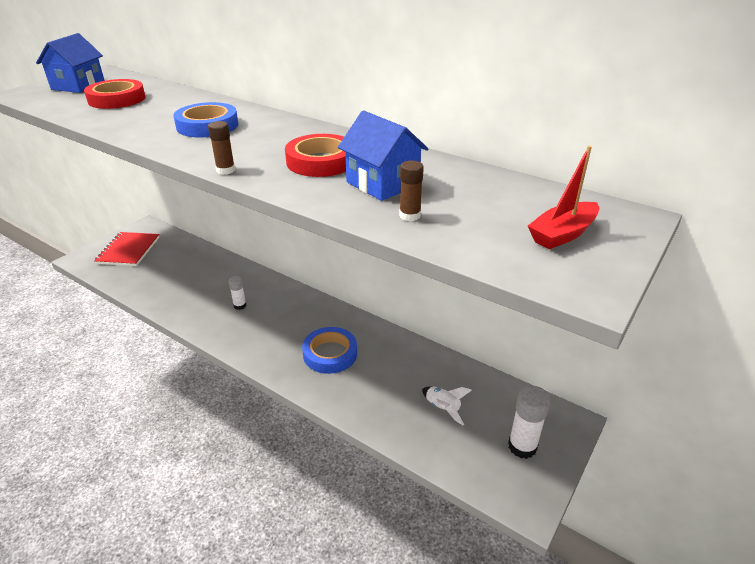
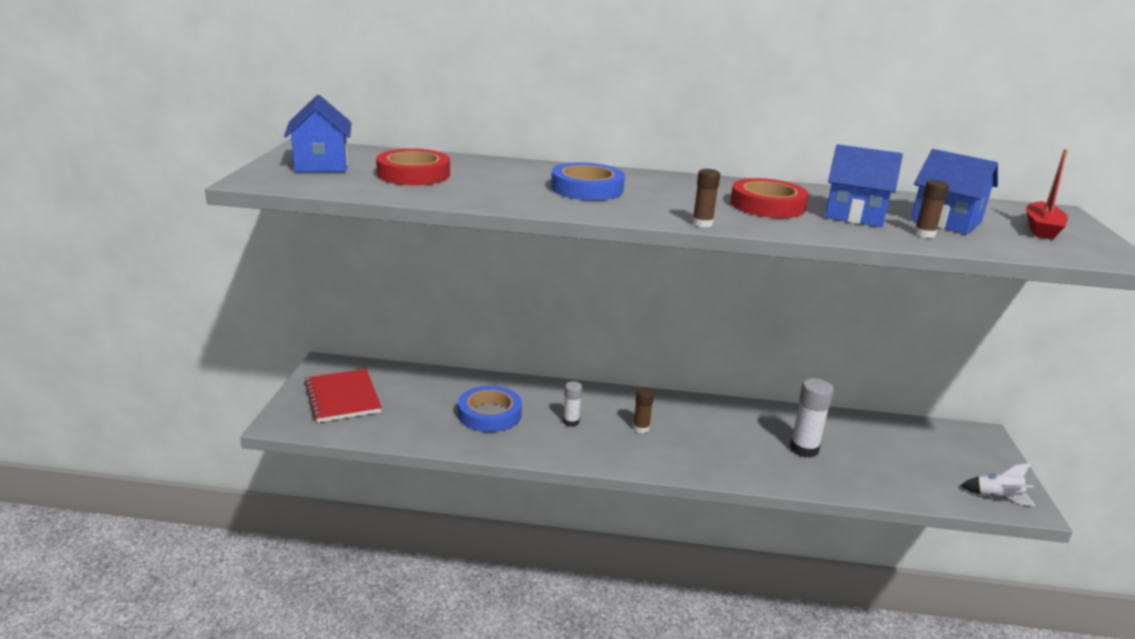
camera: 30 degrees left, 10 degrees down
blue tape [302,327,357,374] -> blue tape moved to [458,386,522,432]
white rocket [422,386,472,425] -> white rocket moved to [960,463,1035,506]
white glue stick [508,386,551,459] -> white glue stick moved to [790,378,834,458]
none -> brown glue stick [633,388,654,433]
none -> blue house [911,149,998,234]

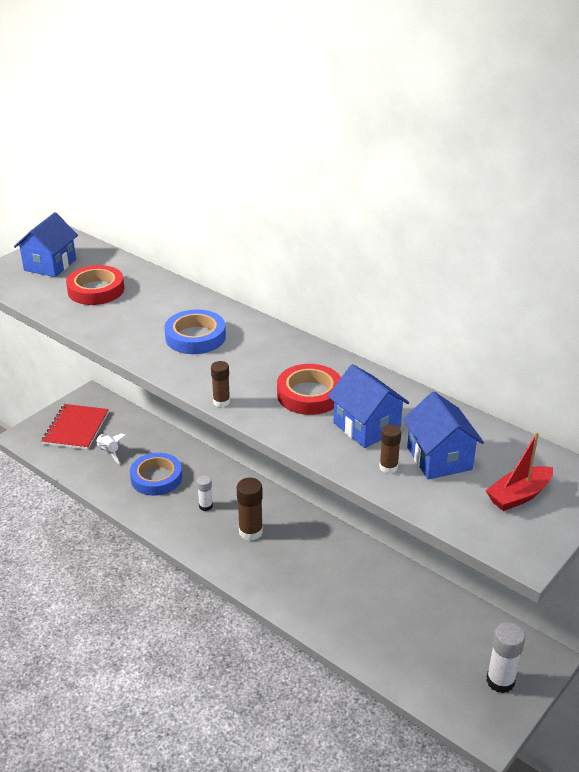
camera: 35 degrees right, 10 degrees up
brown glue stick [633,388,654,433] -> brown glue stick [237,478,263,541], size x1.70
white glue stick [790,378,834,458] -> white glue stick moved to [486,622,525,693]
white rocket [960,463,1035,506] -> white rocket moved to [96,433,127,464]

